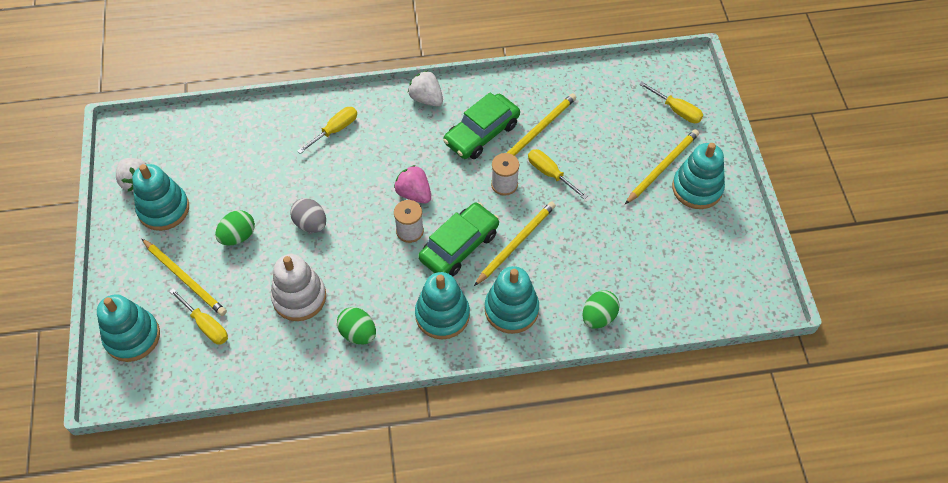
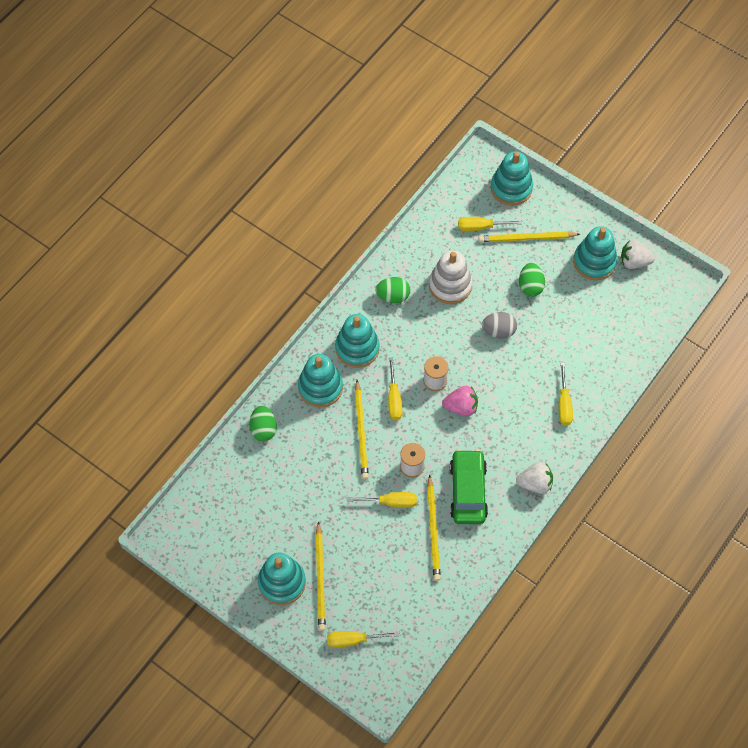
camera: 135 degrees right, 5 degrees up
green car [418,202,499,276] -> yellow screwdriver [388,357,402,420]

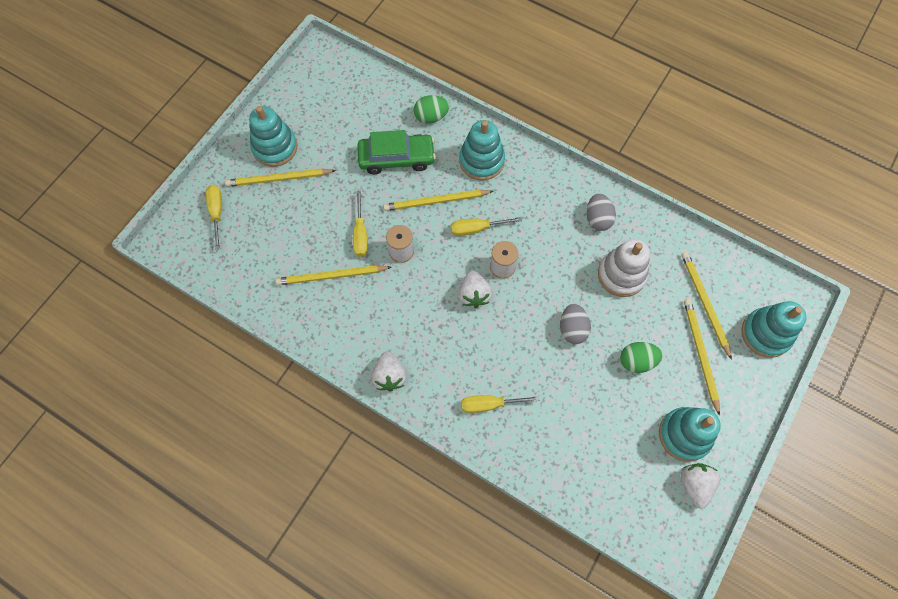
camera: 85 degrees right, 5 degrees up
turquoise stacking toy [335,314,380,368] -> none
green egg [375,277,410,303] -> grey egg [586,193,616,231]
pink strawberry [442,386,478,416] -> white strawberry [458,270,492,308]
green car [450,449,488,524] -> green car moved to [357,130,436,174]
yellow screwdriver [458,217,522,231] -> yellow pencil [681,252,732,360]

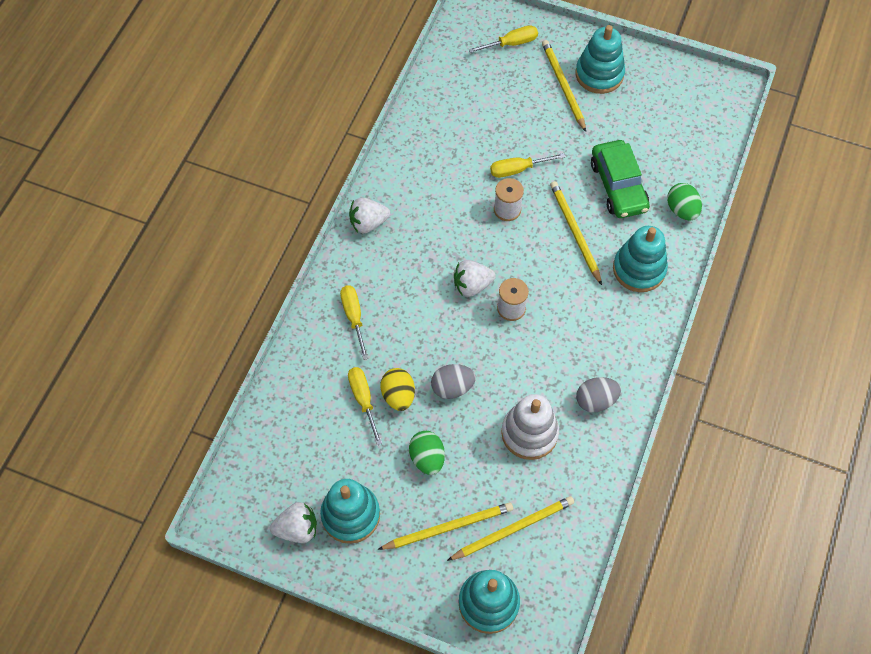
camera: 80 degrees right, 5 degrees down
yellow pencil [275,265,392,285] -> none
yellow screwdriver [451,217,522,236] -> yellow screwdriver moved to [348,367,382,445]
none -> yellow egg [381,368,415,411]

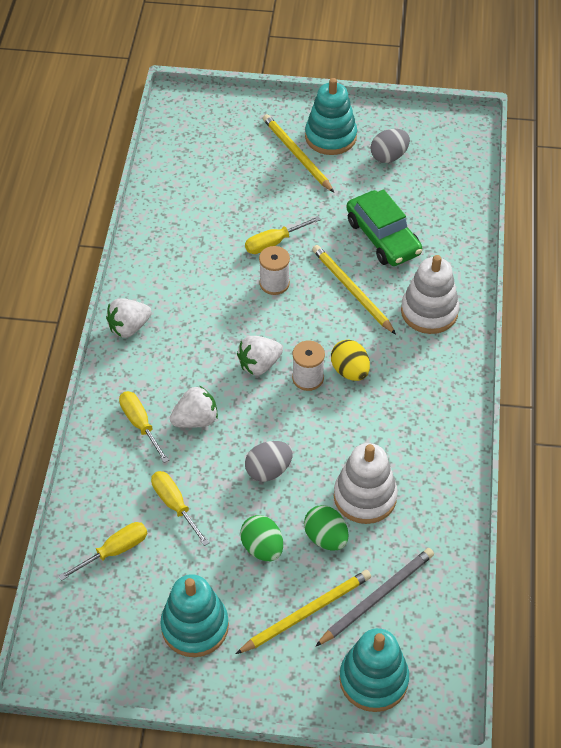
camera: 15 degrees left, 10 degrees down
white strawberry [270,502,317,543] -> white strawberry moved to [170,386,218,428]
yellow egg [381,368,415,411] -> yellow egg moved to [331,340,370,381]
yellow pencil [447,496,574,561] -> grey pencil [316,548,434,646]
yellow screwdriver [469,25,538,53] -> yellow screwdriver moved to [58,522,147,581]
grey egg [576,377,621,413] -> grey egg moved to [370,129,410,163]
turquoise stacking toy [613,226,668,292] -> white stacking toy [401,255,459,334]
green egg [667,183,702,220] -> green egg moved to [304,505,348,551]

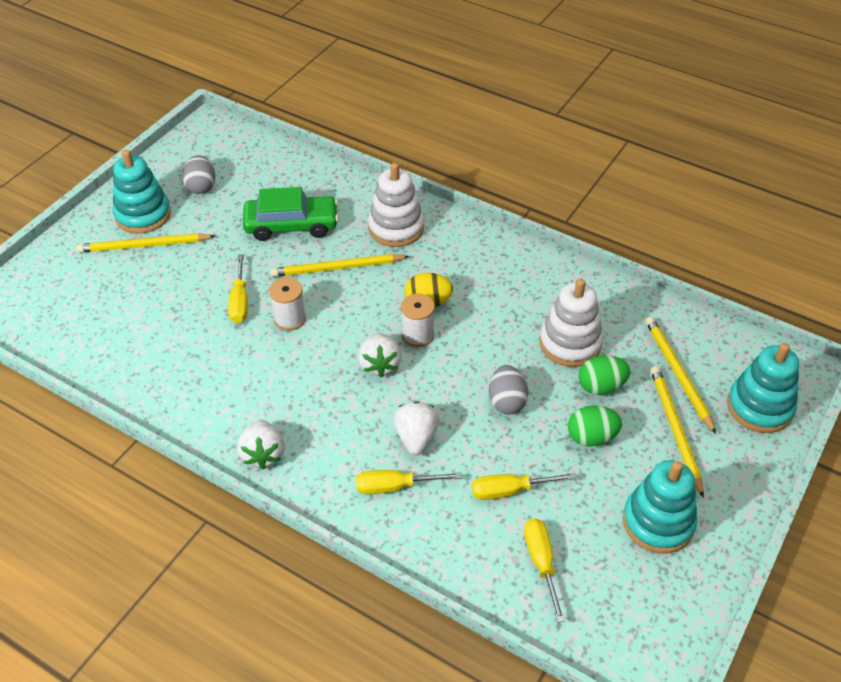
camera: 65 degrees left, 5 degrees down
grey pencil [316,548,434,646] -> yellow pencil [645,317,716,434]

